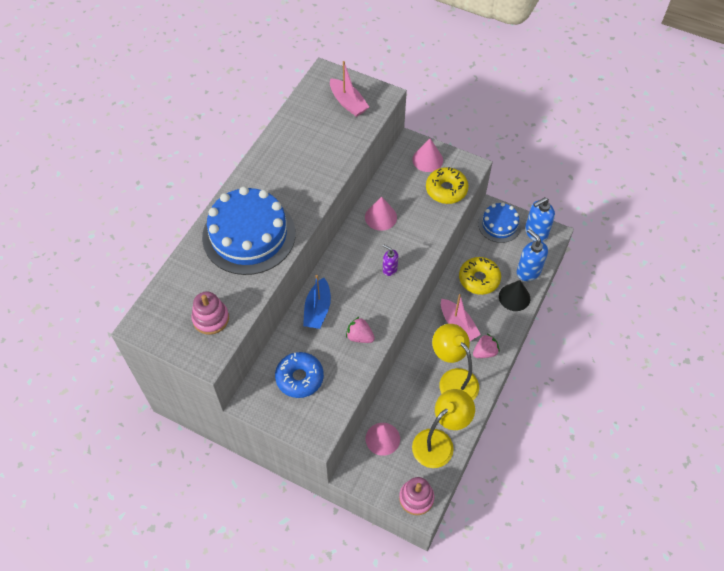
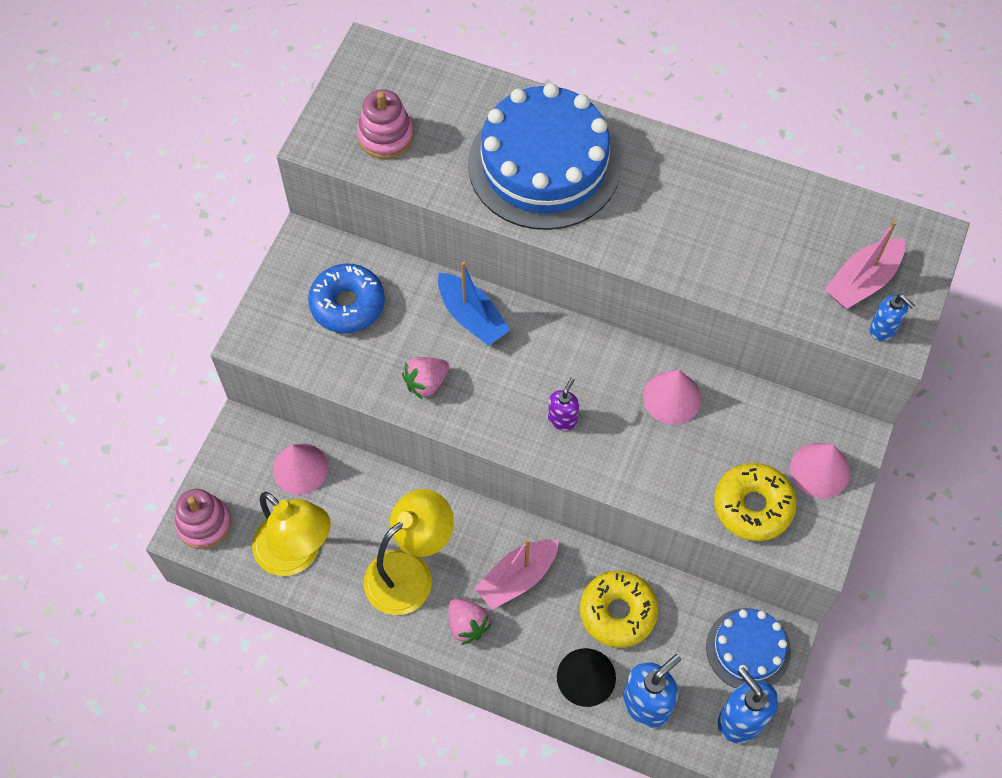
camera: 85 degrees right, 5 degrees up
blue boat [303,275,331,329] -> blue boat turned 135 degrees counterclockwise [438,262,510,346]
pink strawberry [346,317,375,343] -> pink strawberry turned 150 degrees counterclockwise [402,357,449,400]
none -> blue soap dispenser [869,294,915,341]

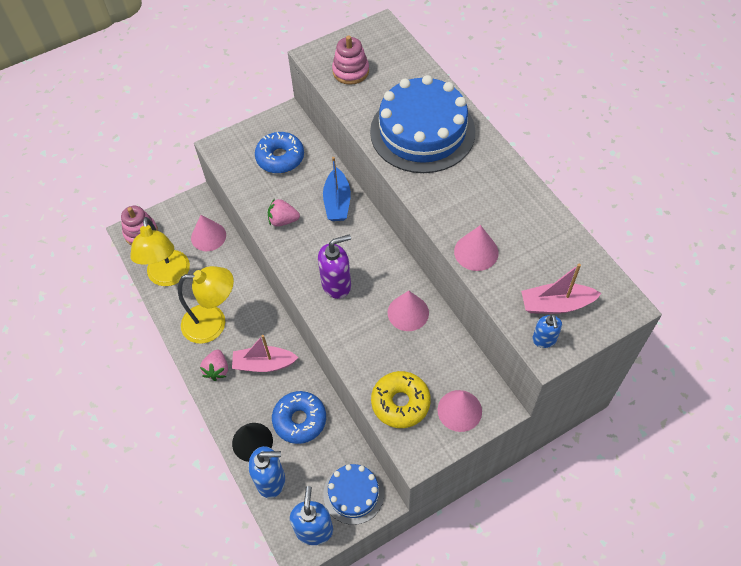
camera: 40 degrees right, 5 degrees down
purple soap dispenser [548,378,579,431] -> purple soap dispenser [318,234,351,299], size x1.70
yellow donut [580,571,658,648] -> blue donut [272,391,326,444]
none -> pink cone [454,225,499,271]

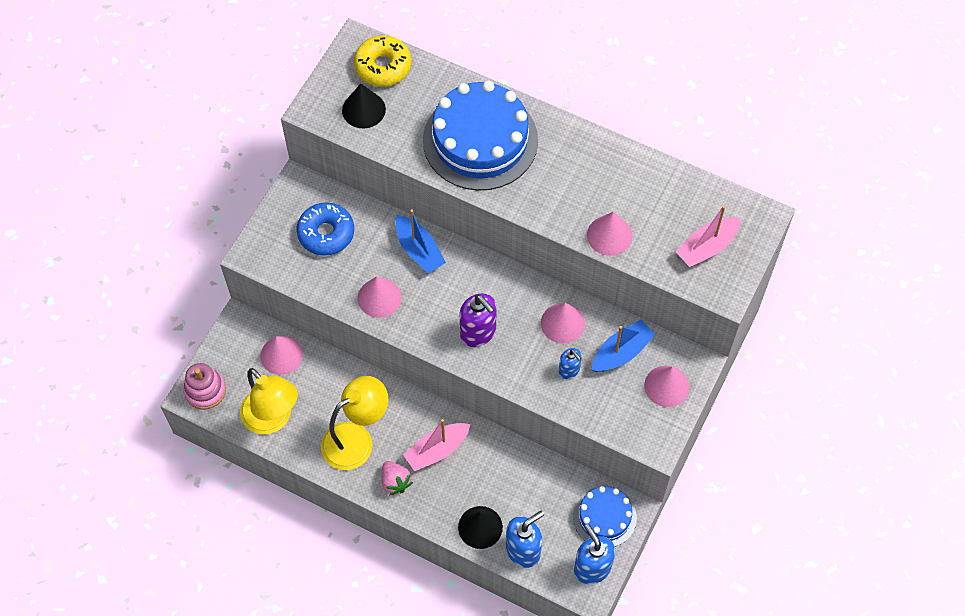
camera: 35 degrees left, 5 degrees up
pink strawberry [268,198,300,227] -> pink cone [358,276,401,318]
blue donut [272,391,326,444] -> none
purple soap dispenser [318,234,351,299] -> purple soap dispenser turned 105 degrees clockwise [460,293,497,347]
pink stacking toy [332,35,369,85] -> black cone [342,83,386,128]
yellow donut [371,371,431,428] -> yellow donut moved to [354,35,412,87]
blue soap dispenser [532,314,562,348] -> blue soap dispenser moved to [559,348,582,379]
none -> blue boat [592,320,656,372]

